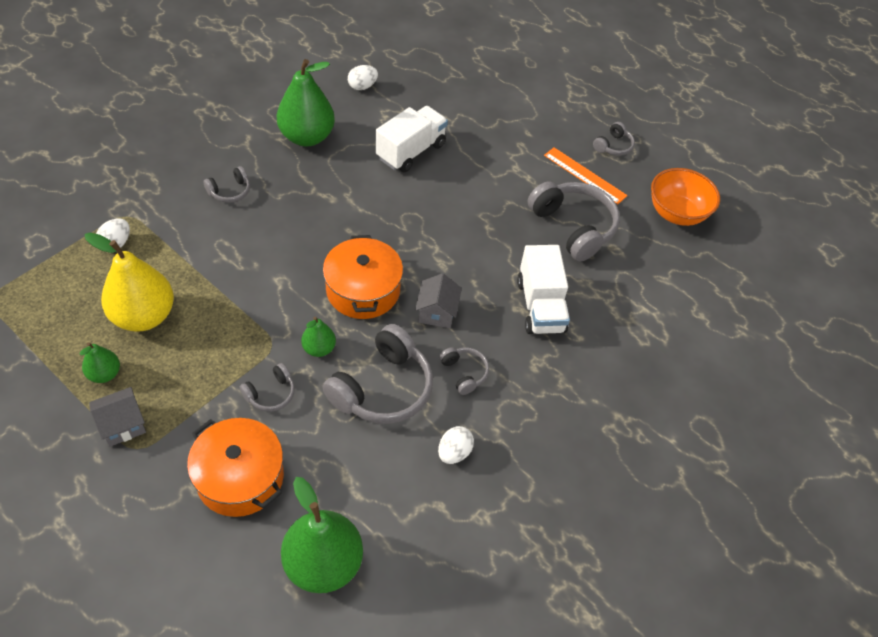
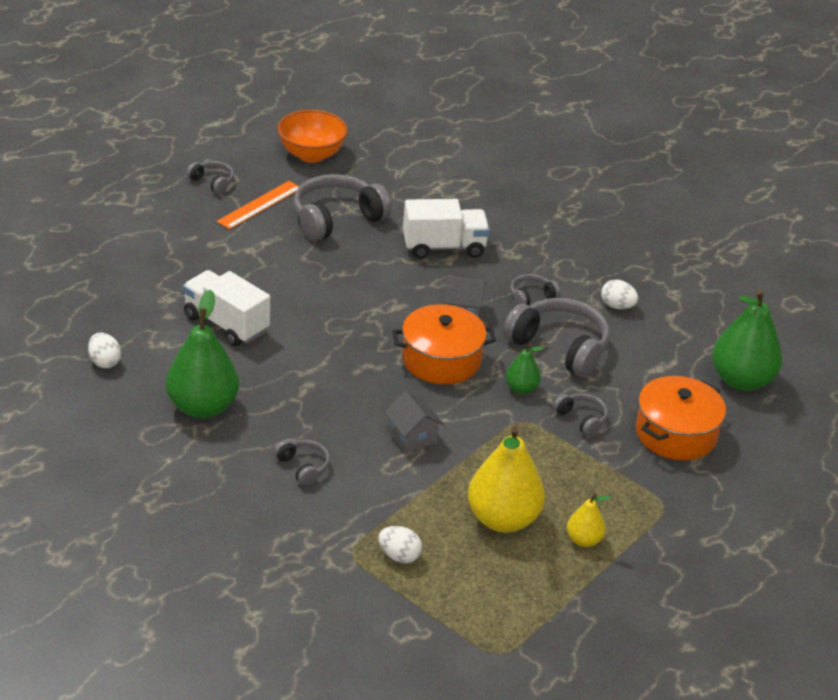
camera: 90 degrees left, 15 degrees down
green pear [80,342,120,383] -> yellow pear [567,493,611,547]
grey house [89,387,146,447] -> grey house moved to [384,391,444,454]

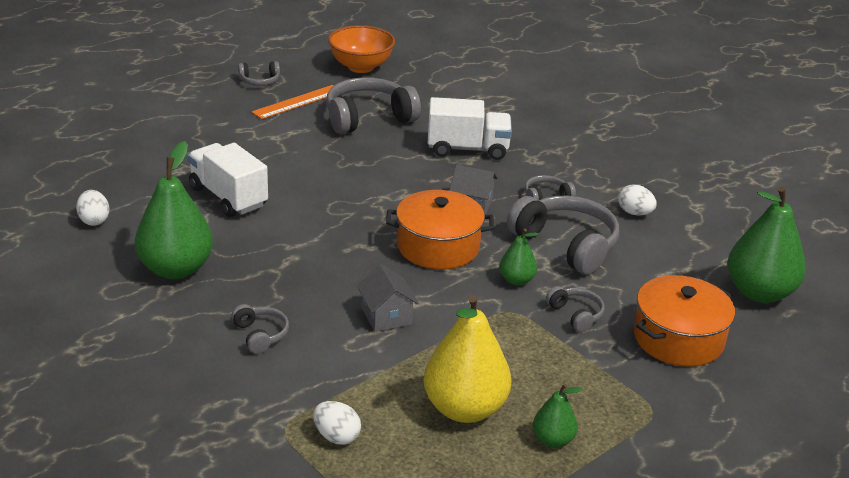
camera: 10 degrees right, 5 degrees down
grey headphones [187,161,234,194] -> grey headphones turned 120 degrees clockwise [238,61,280,86]
yellow pear [567,493,611,547] -> green pear [533,384,583,448]

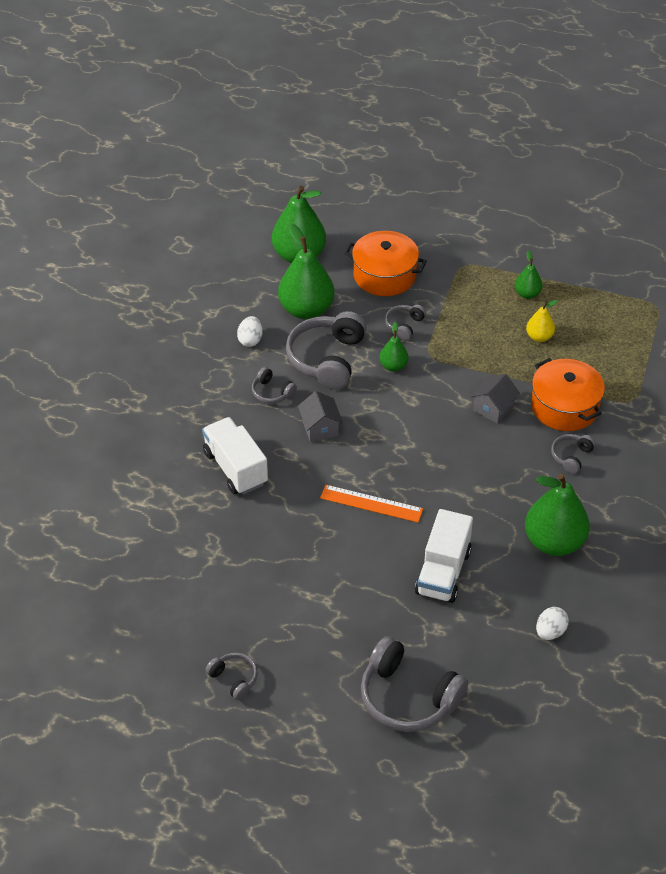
camera: 120 degrees left, 15 degrees up
orange ruler [252,85,333,119] -> orange ruler moved to [320,485,423,522]
white egg [313,401,361,445] -> none
grey headphones [326,77,421,134] -> grey headphones moved to [361,636,468,732]
orange bowl [328,25,395,73] -> none
orange pot [386,190,494,269] -> orange pot moved to [531,358,605,431]
yellow pear [424,295,512,423] -> yellow pear [526,300,558,342], size x0.50
none -> green pear [278,223,334,319]

